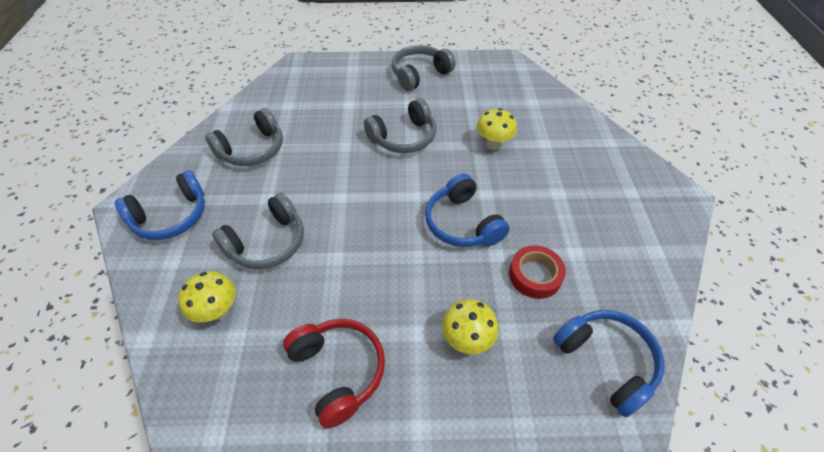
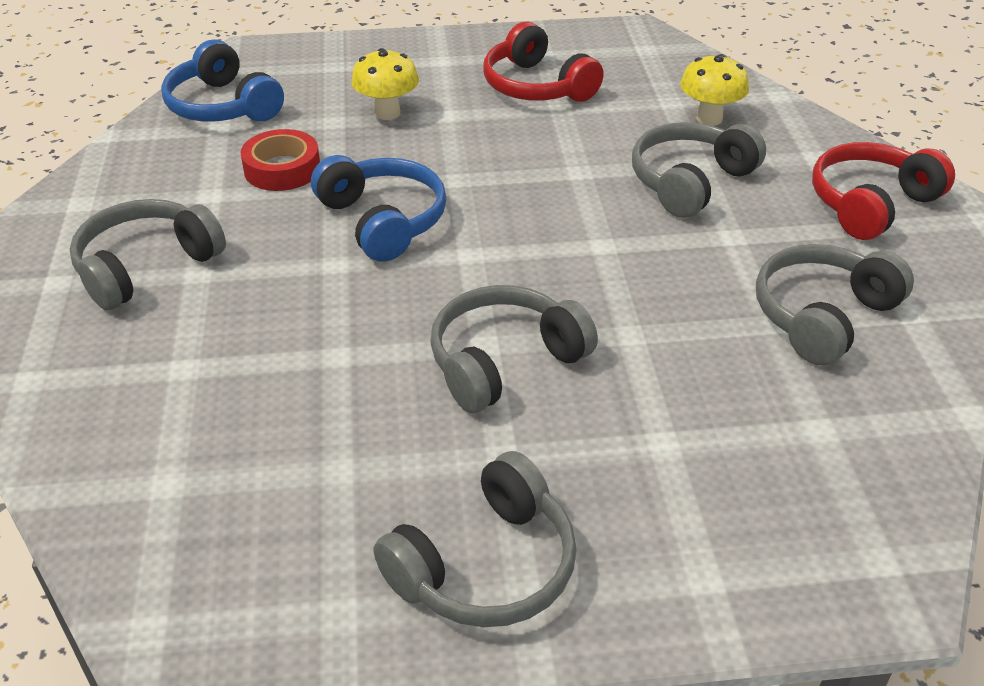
camera: 175 degrees right, 10 degrees down
blue headphones [115,170,205,240] -> red headphones [812,142,955,240]
yellow mushroom [477,108,517,150] -> none
none -> grey headphones [70,199,226,310]

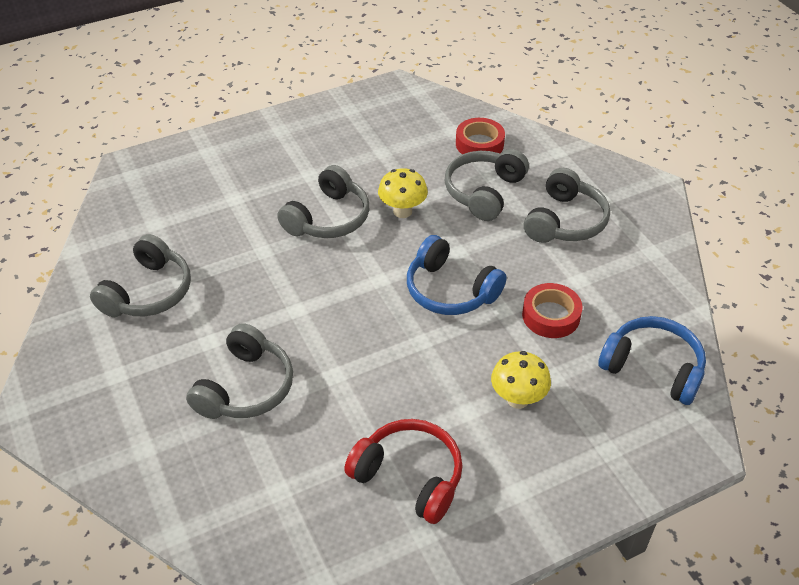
camera: 160 degrees right, 5 degrees up
grey headphones [374,451,577,627] -> grey headphones moved to [445,149,529,221]
yellow mushroom [680,54,749,126] -> yellow mushroom moved to [378,168,428,218]
red headphones [812,142,955,240] -> none
none -> red tape [456,118,505,154]

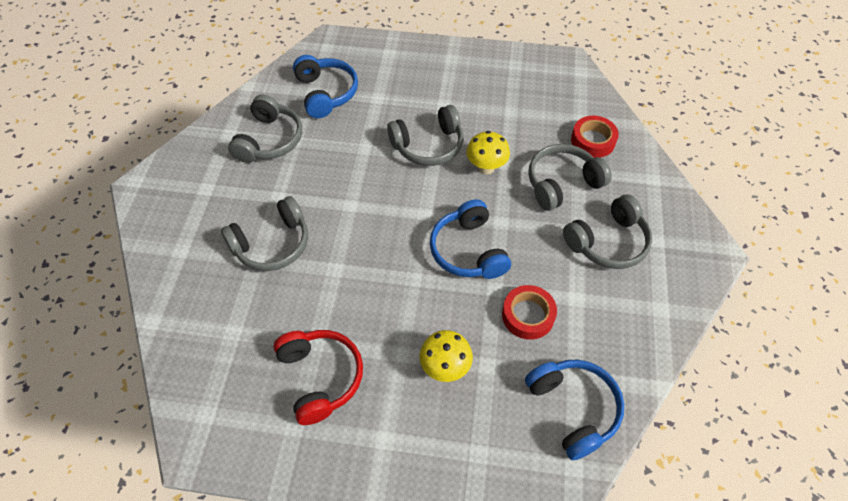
camera: 35 degrees right, 10 degrees up
grey headphones [90,234,191,317] -> grey headphones turned 45 degrees counterclockwise [228,95,302,163]
none -> blue headphones [293,55,358,118]

